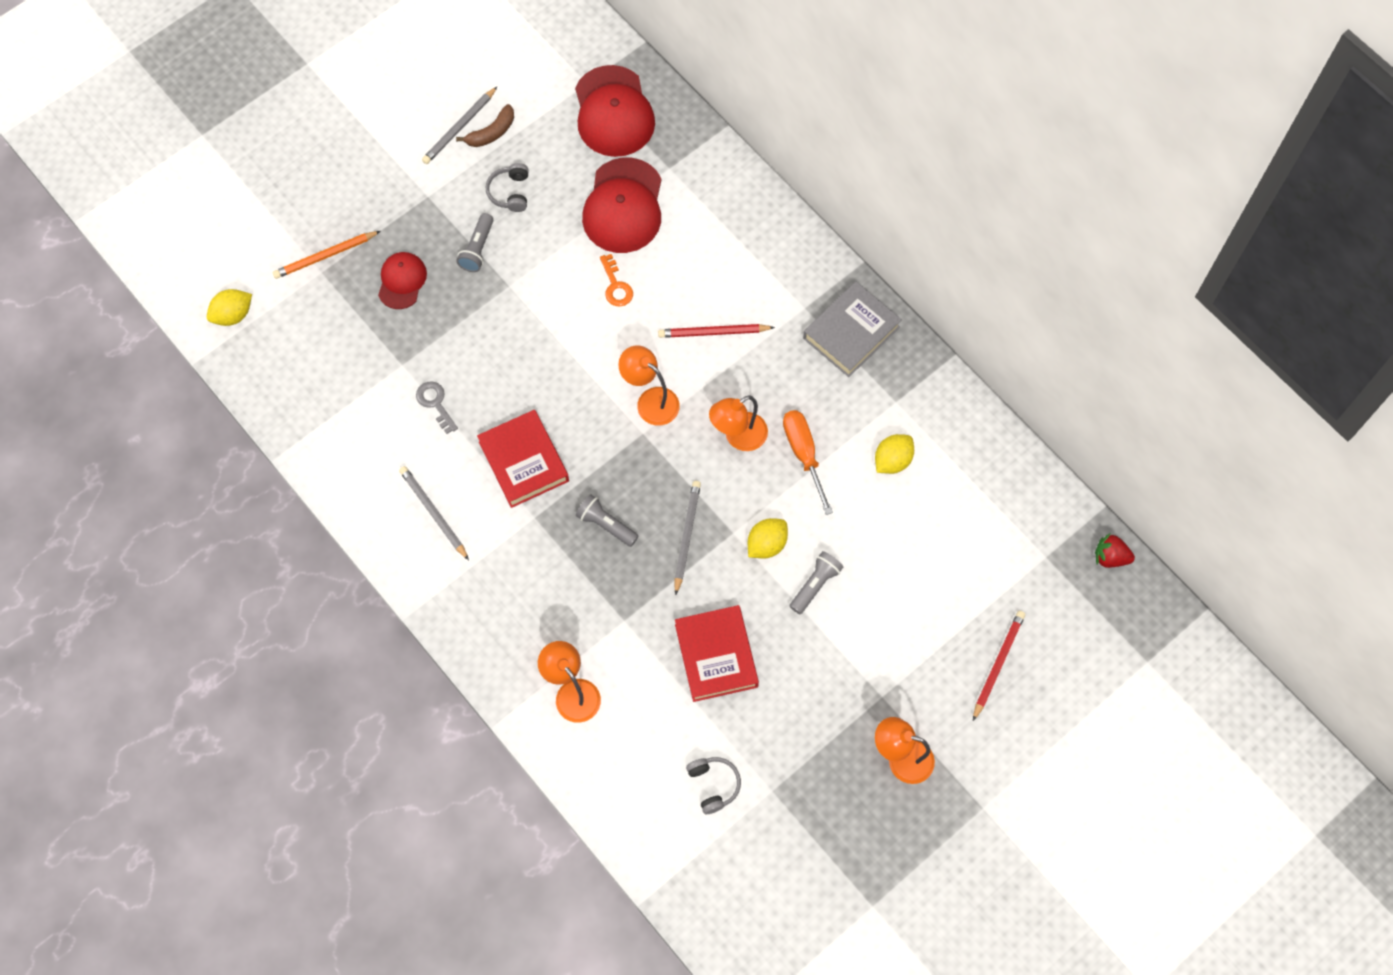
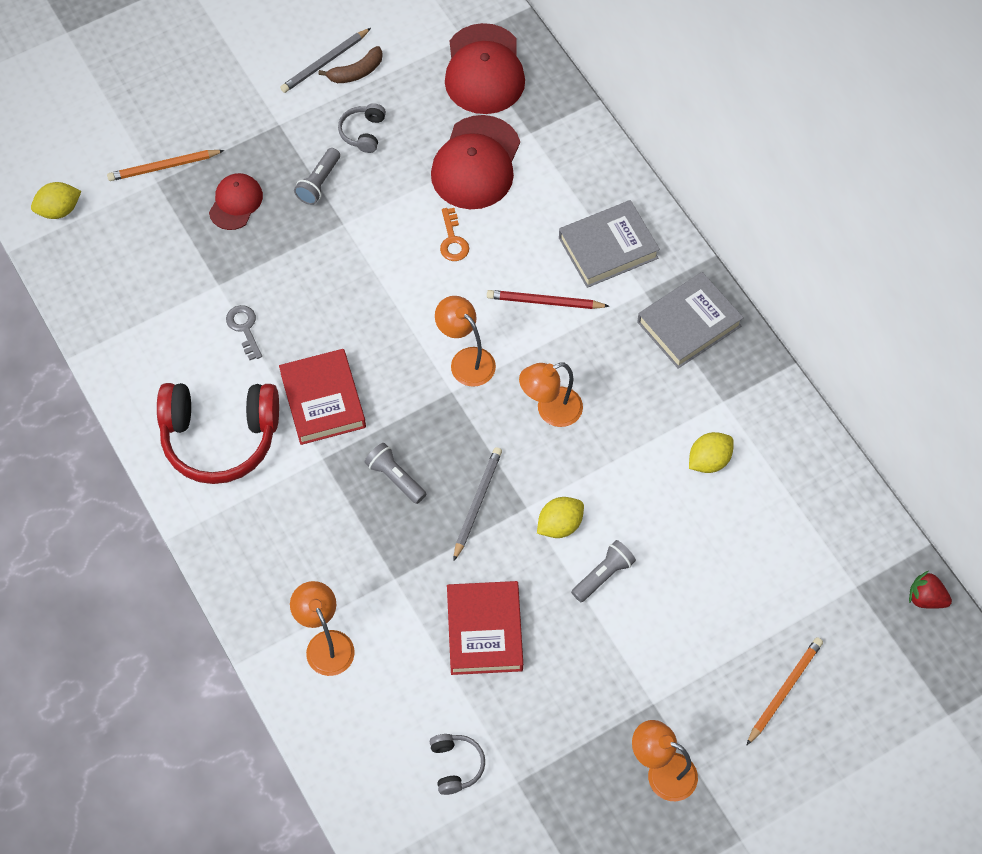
camera: 10 degrees right, 5 degrees down
grey pencil [399,466,469,560] -> red headphones [157,383,279,484]
orange screwdriver [783,410,833,515] -> none
red pencil [973,611,1025,721] -> orange pencil [746,637,823,746]
none -> grey book [559,200,660,288]

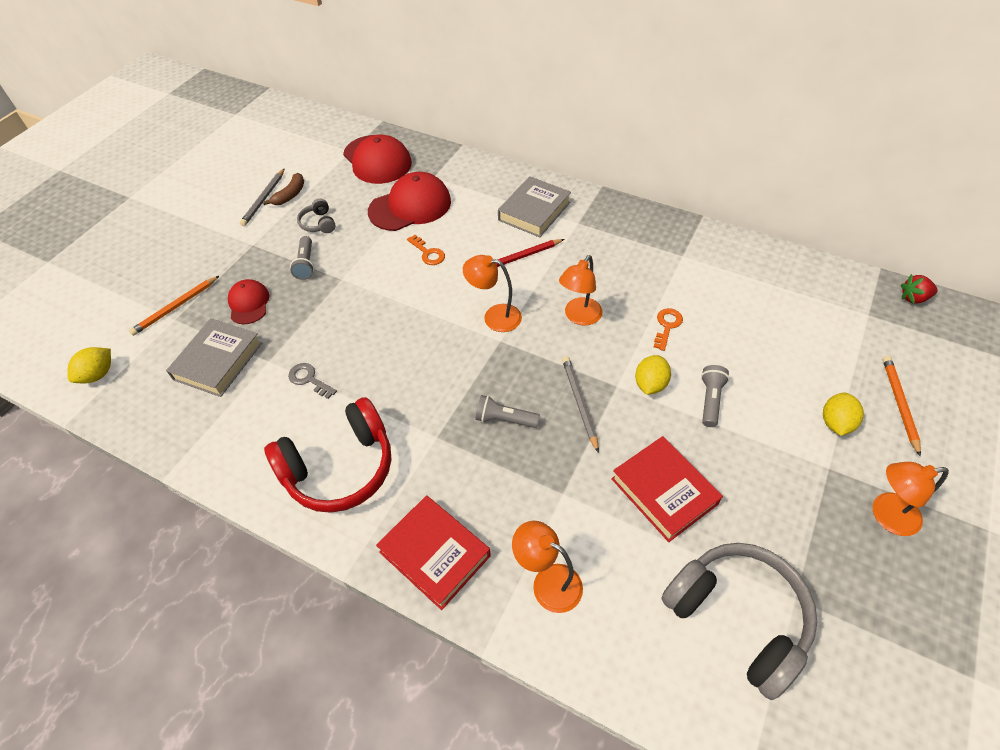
camera: 30 degrees left, 10 degrees down
red book [279,349,366,445] -> red book moved to [376,495,491,610]
grey headphones [430,734,485,795] -> grey headphones [661,543,817,700], size x2.22
red cap [431,115,520,209] -> red cap turned 105 degrees counterclockwise [368,172,451,231]
grey book [637,272,744,369] -> grey book moved to [166,318,262,397]
yellow lemon [689,432,734,473] -> yellow lemon moved to [823,392,864,436]
none -> orange key [654,308,683,351]

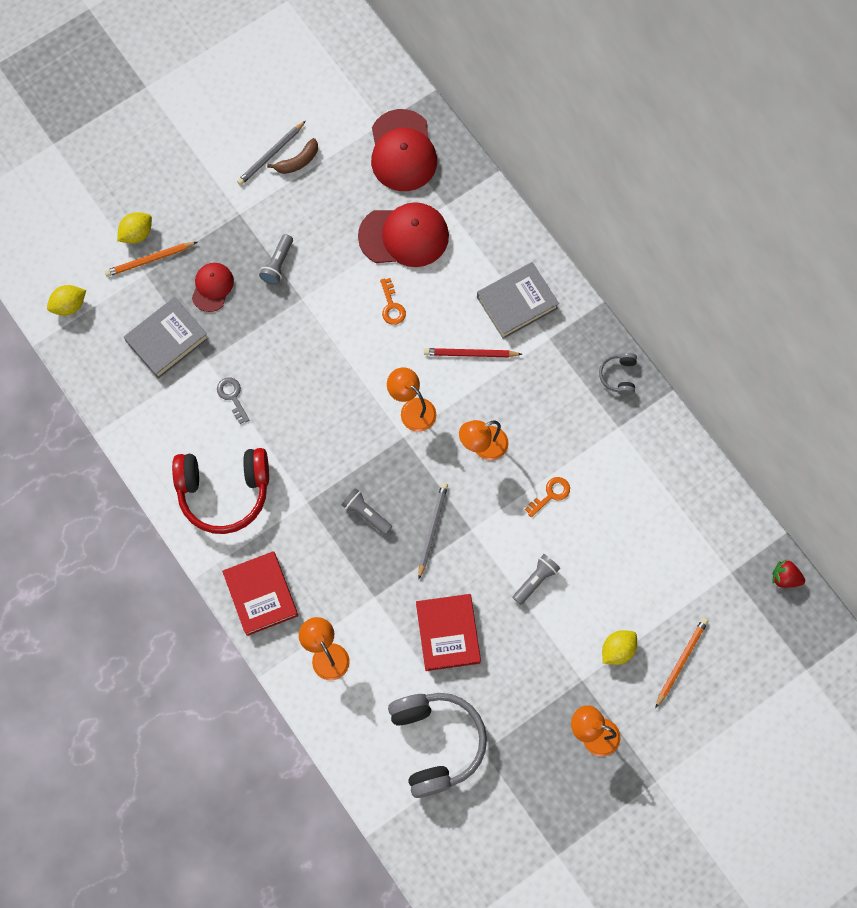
camera: 25 degrees right, 20 degrees up
grey headphones [297,198,336,233] -> grey headphones moved to [599,353,637,395]
yellow lemon [635,355,671,395] -> yellow lemon moved to [117,212,152,244]

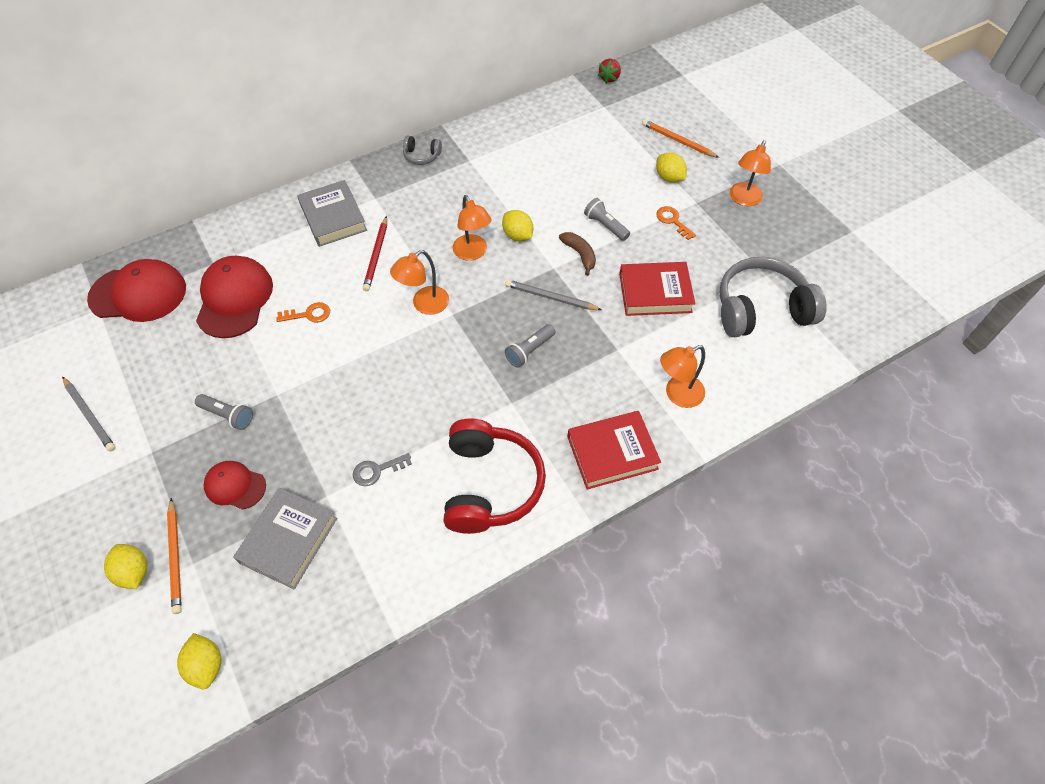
camera: 85 degrees left, 15 degrees down
grey book [124,297,209,379] -> grey book turned 60 degrees clockwise [233,488,337,589]
brown banana [267,138,318,174] -> brown banana moved to [559,232,596,276]
orange key [525,477,570,517] -> orange key moved to [656,206,696,240]
none -> yellow lemon [502,210,533,241]

